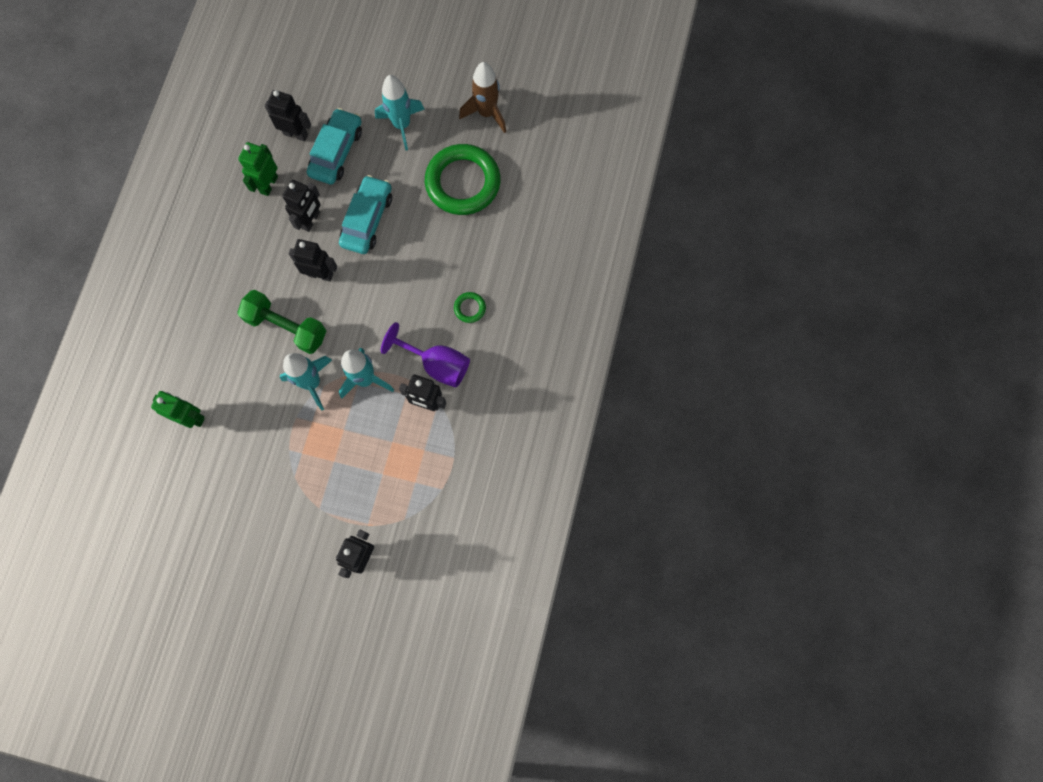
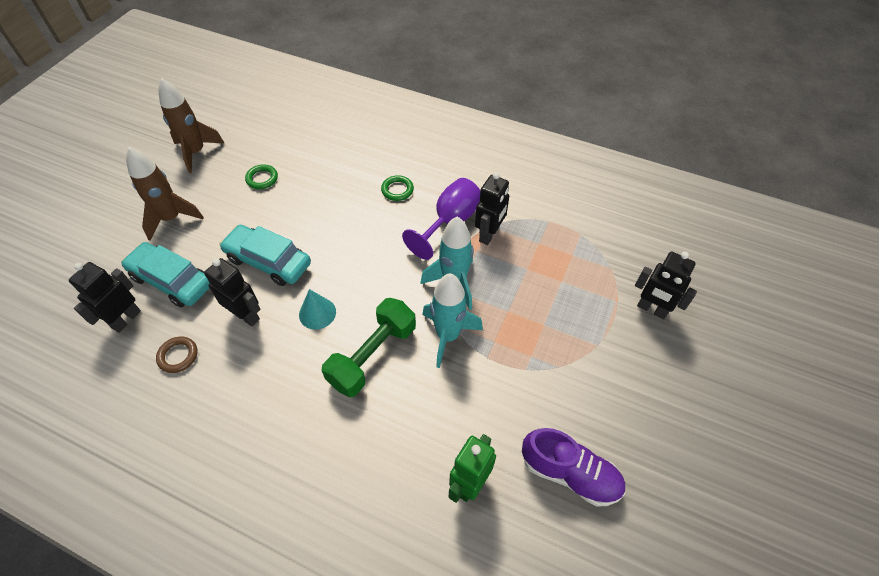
camera: 80 degrees left, 20 degrees down
green robot [238,142,278,196] -> brown ring [156,336,198,373]
black robot [289,239,337,282] -> turquoise cone [299,289,336,330]
turquoise rocket [375,75,425,151] -> brown rocket [126,147,204,241]
green ring [425,144,501,215] -> green ring [245,164,278,189], size x0.41
none -> purple shoe [522,428,625,507]

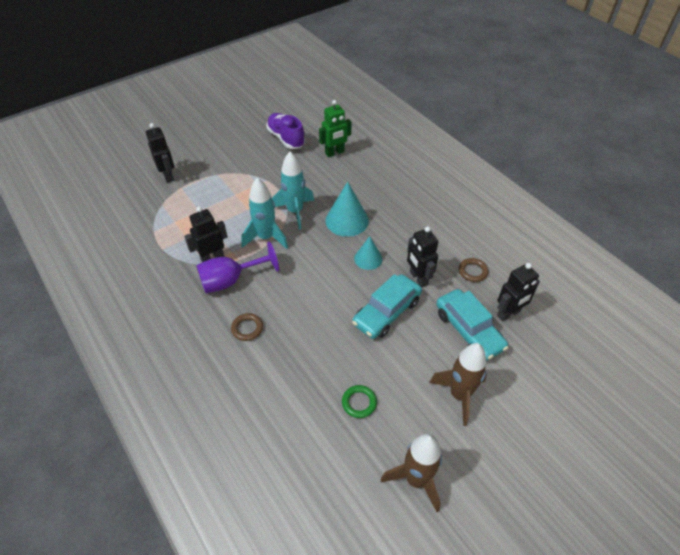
camera: 150 degrees left, 5 degrees down
turquoise car [219,225,311,286] -> turquoise car turned 75 degrees clockwise [352,274,422,339]
green dumbbell [321,298,416,397] -> turquoise cone [325,182,369,237]
green ring [381,175,414,201] -> brown ring [231,313,263,341]

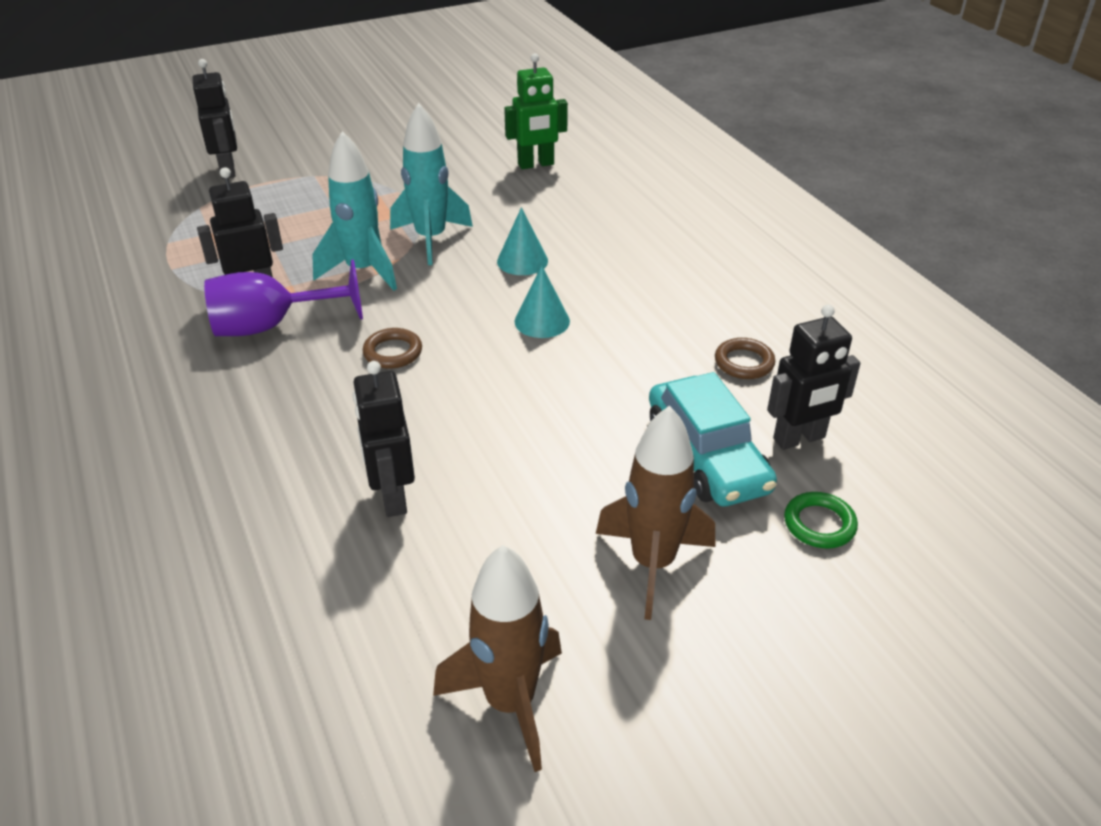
camera: 10 degrees right, 10 degrees down
brown ring [231,313,263,341] -> brown ring moved to [363,328,422,369]
purple shoe [266,113,305,149] -> none
turquoise cone [325,182,369,237] -> turquoise cone [497,207,548,275], size x0.61
green ring [342,385,377,418] -> green ring moved to [784,492,858,549]
turquoise car [352,274,422,339] -> none
black robot [407,226,438,287] -> black robot moved to [353,361,415,517]

